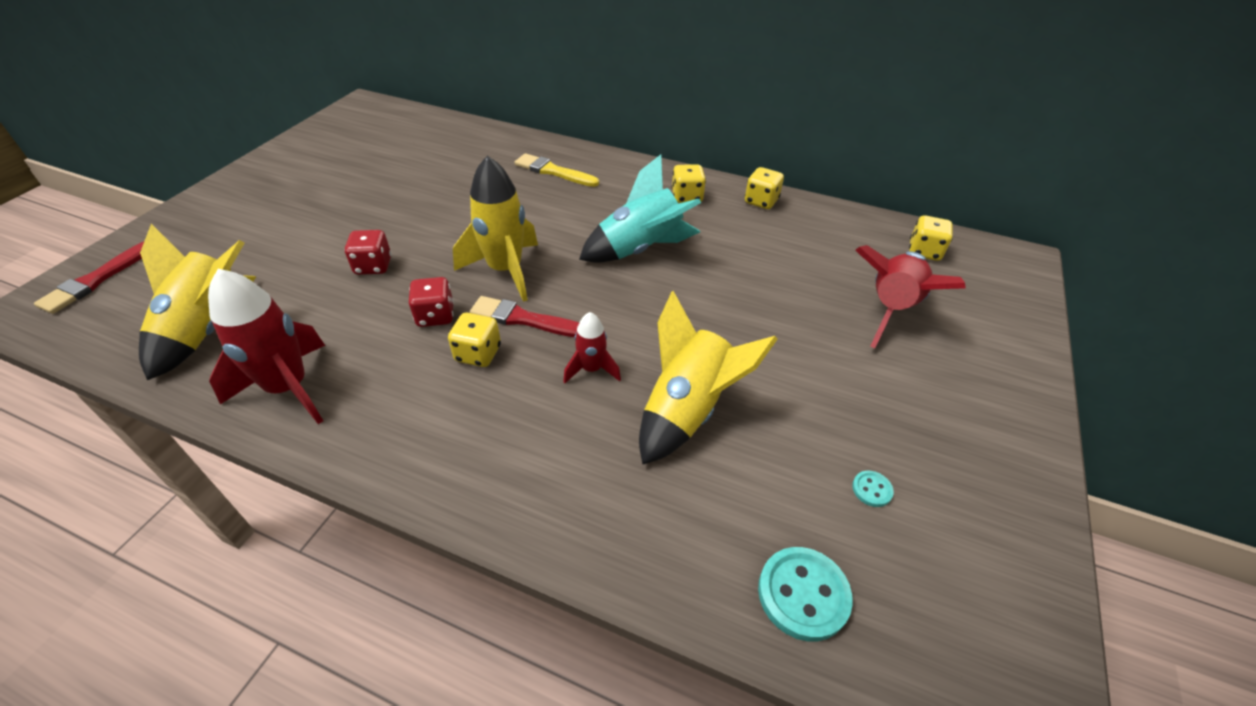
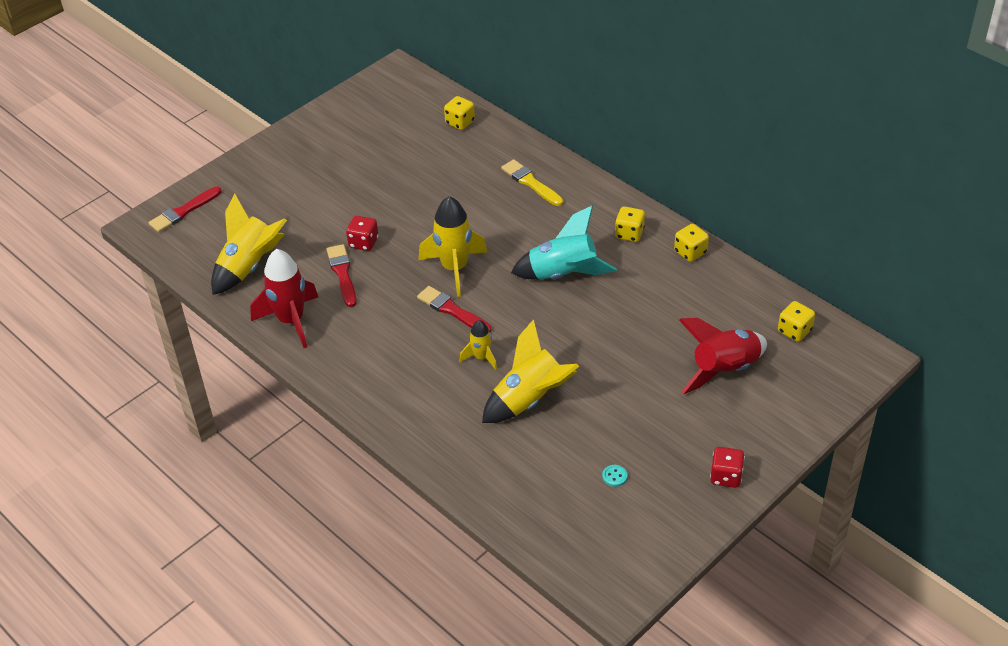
camera: 25 degrees right, 0 degrees up
red dice [409,277,454,327] -> red dice moved to [710,447,745,488]
yellow dice [448,313,501,367] -> yellow dice moved to [444,96,475,130]
red rocket [563,312,621,383] -> yellow rocket [459,320,497,370]
turquoise button [758,547,853,641] -> none
none -> red brush [327,244,357,307]

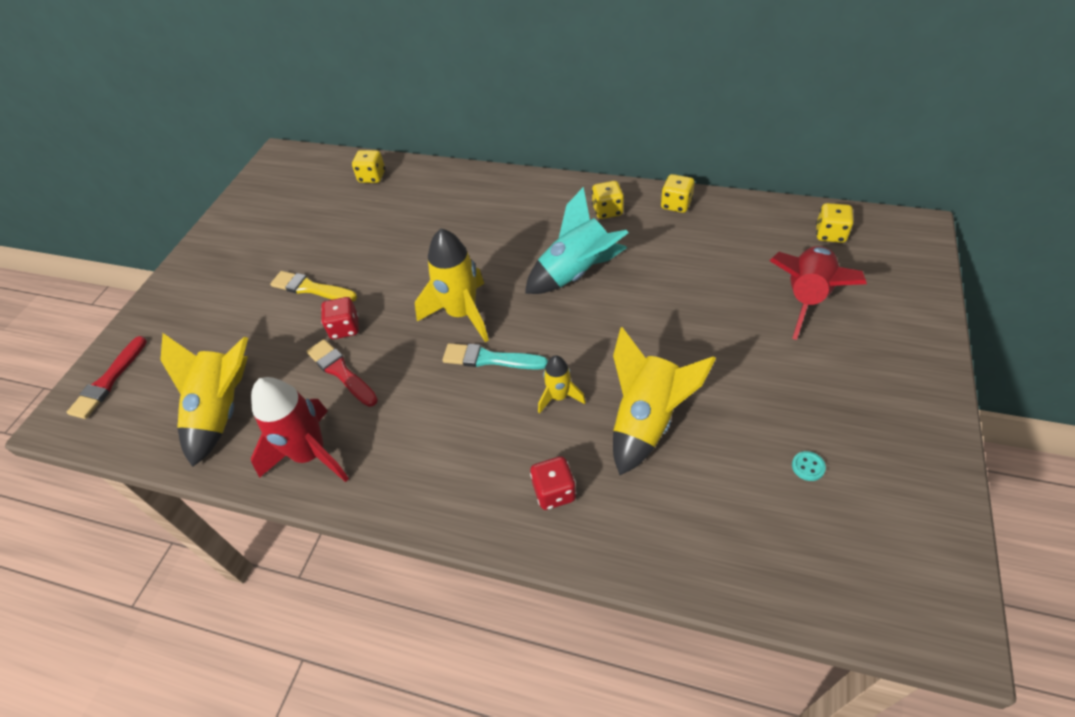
camera: 25 degrees left, 5 degrees up
red brush [417,286,491,332] -> turquoise brush [442,343,548,370]
yellow brush [501,159,563,206] -> yellow brush moved to [270,271,357,302]
red dice [710,447,745,488] -> red dice moved to [530,456,576,510]

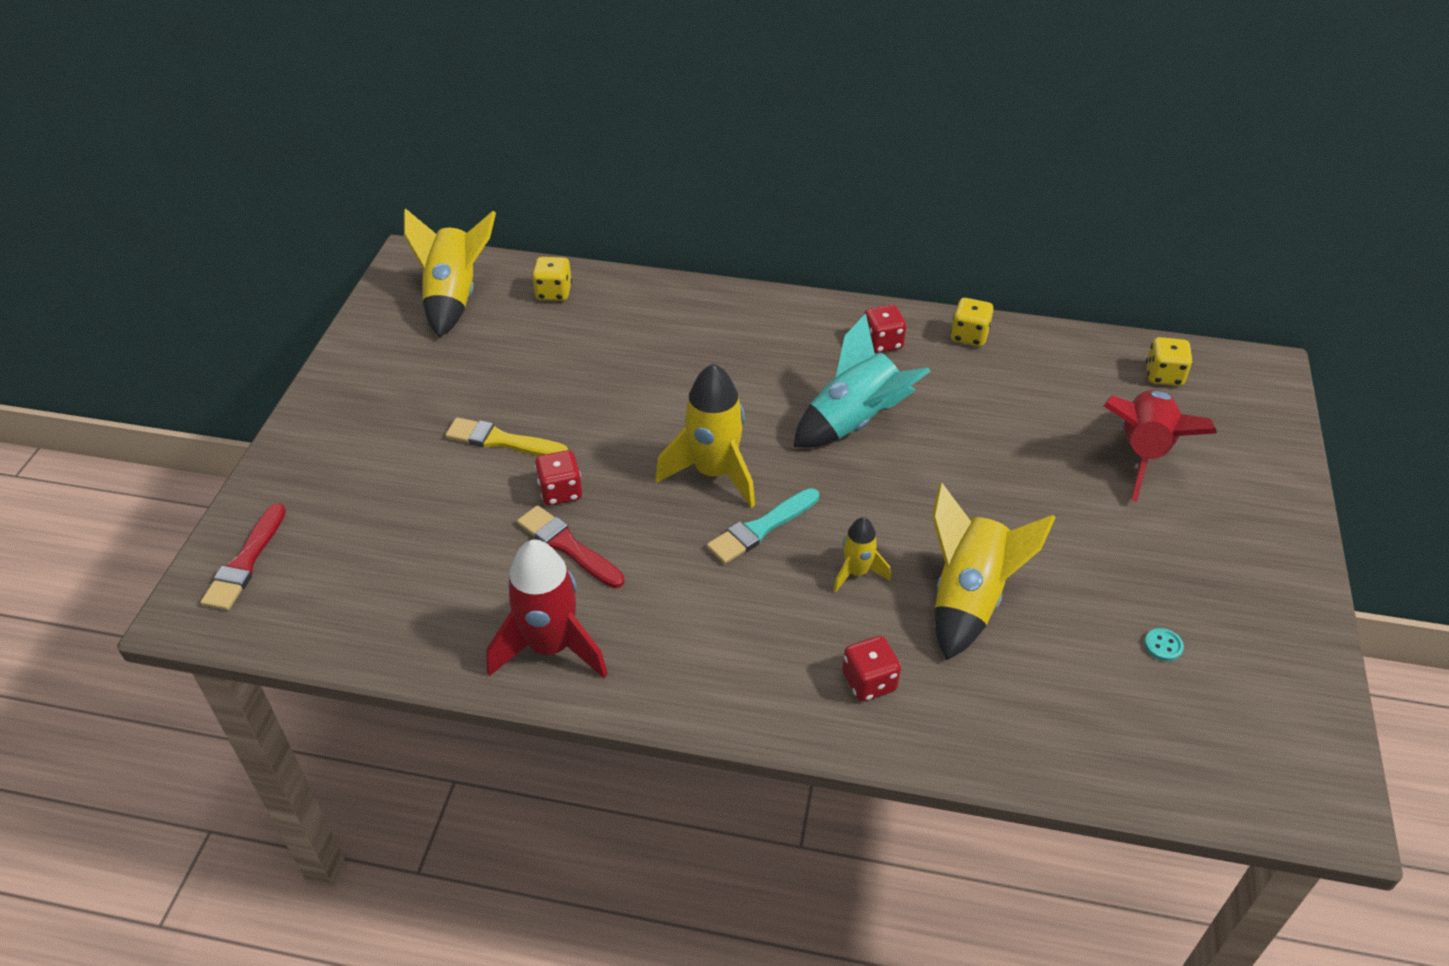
camera: 10 degrees left, 5 degrees down
yellow rocket [160,333,248,467] -> yellow rocket moved to [404,208,496,338]
turquoise brush [442,343,548,370] -> turquoise brush turned 45 degrees counterclockwise [707,488,819,564]
yellow dice [592,181,624,219] -> red dice [864,305,906,353]

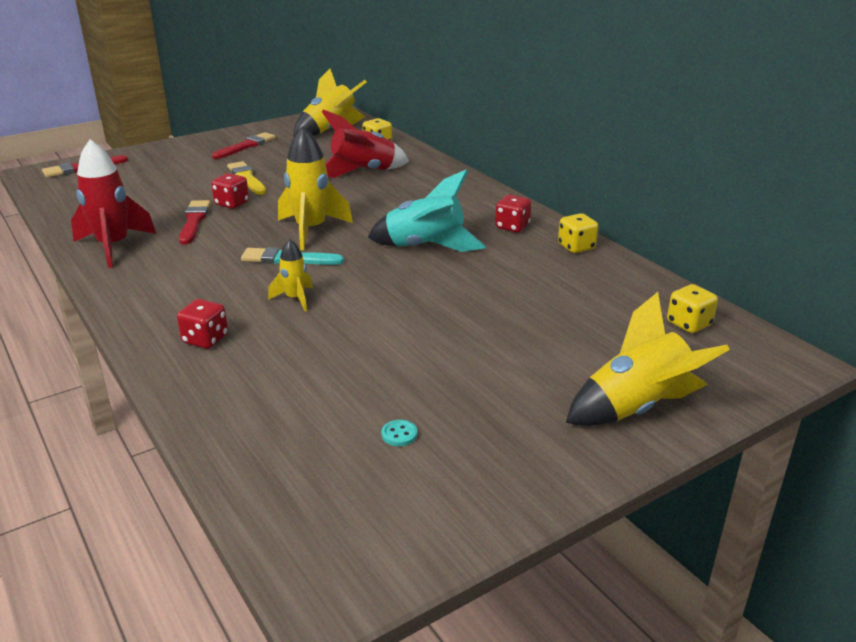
camera: 45 degrees right, 15 degrees down
yellow rocket [932,483,1056,660] -> yellow rocket moved to [566,292,730,426]
red rocket [1103,390,1217,502] -> red rocket moved to [322,109,409,178]
none -> red brush [212,132,276,159]

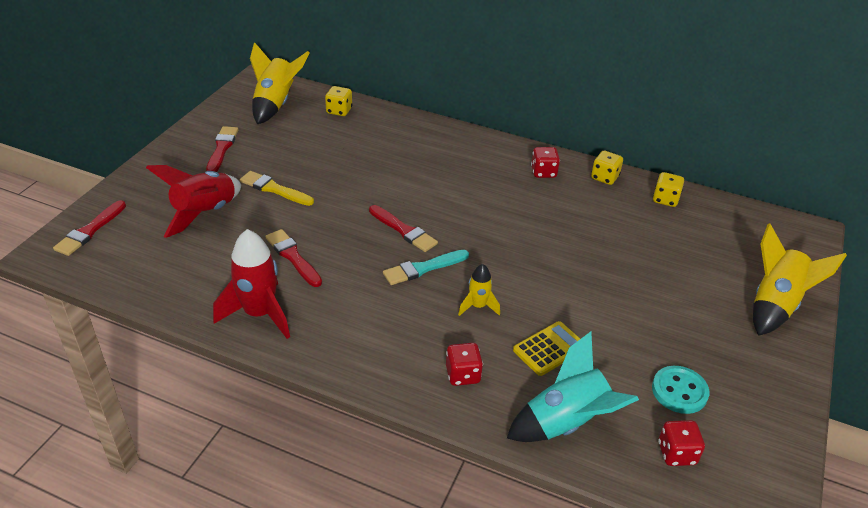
camera: 35 degrees left, 10 degrees up
red dice [211,173,249,209] -> red dice moved to [658,420,705,466]
yellow rocket [278,126,353,250] -> red brush [369,205,438,252]
red rocket [322,109,409,178] -> red rocket moved to [146,165,241,238]
turquoise rocket [367,169,486,252] -> turquoise rocket moved to [507,332,639,442]
turquoise button [382,420,417,446] -> turquoise button [652,366,709,414], size x2.05
yellow dice [667,284,718,333] -> yellow dice moved to [653,172,684,207]
none -> yellow calculator [513,321,580,376]

